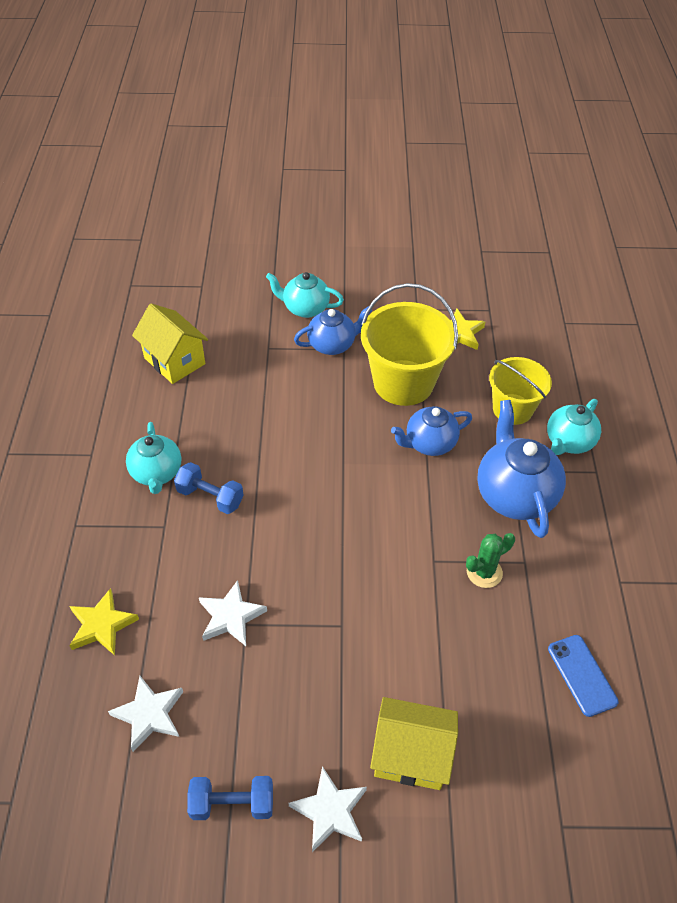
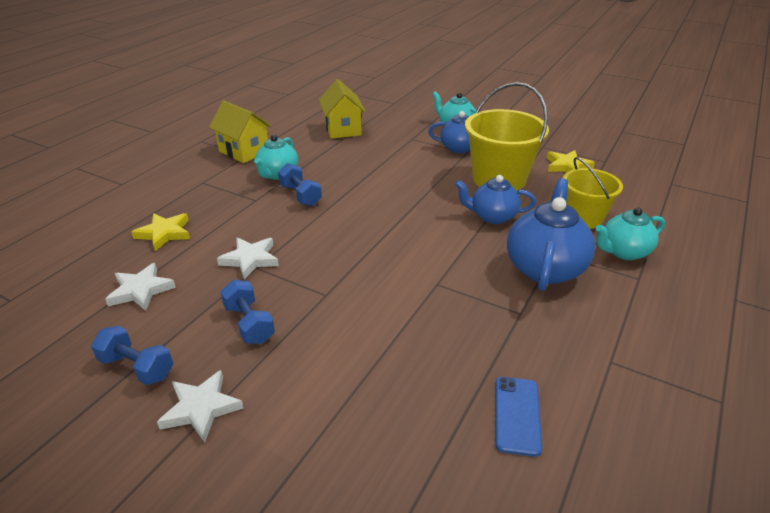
camera: 30 degrees right, 15 degrees down
yellow house [370,697,458,790] -> yellow house moved to [209,101,271,163]
green cactus [466,533,515,588] -> none
none -> blue dumbbell [220,280,275,344]

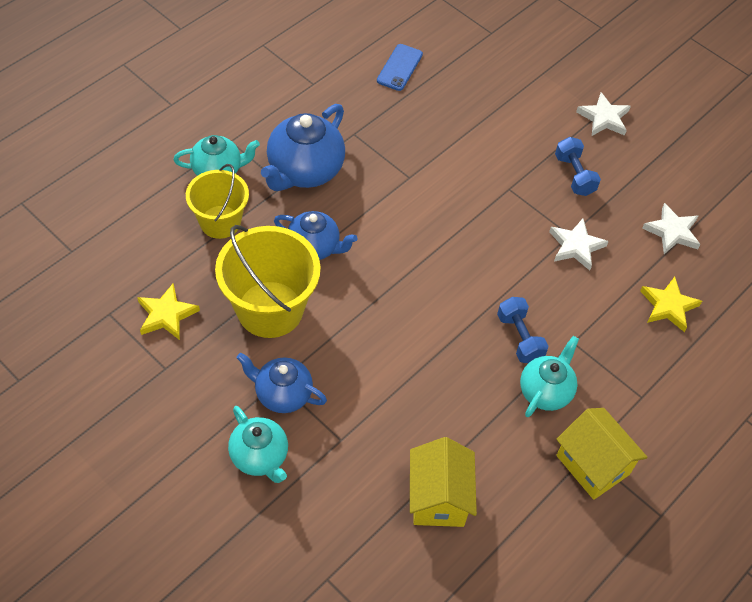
camera: 170 degrees left, 20 degrees up
blue dumbbell [91,326,173,385] -> none

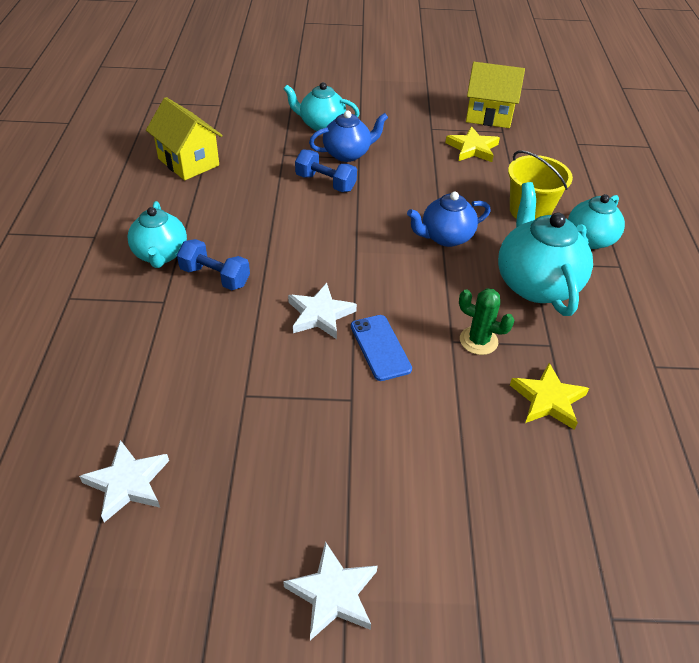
camera: 140 degrees right, 10 degrees down
yellow bucket [215,225,321,338] -> none
blue teapot [261,104,345,191] -> turquoise teapot [498,182,593,316]
blue phone [377,44,423,91] -> blue phone moved to [351,315,412,381]
white star [549,219,609,271] -> white star moved to [288,283,357,339]
blue dumbbell [555,137,601,196] -> blue dumbbell moved to [295,149,357,192]
yellow house [556,408,648,500] -> yellow house moved to [466,62,525,128]
yellow star [640,277,702,332] -> yellow star moved to [510,363,589,430]
none -> green cactus [459,288,515,355]

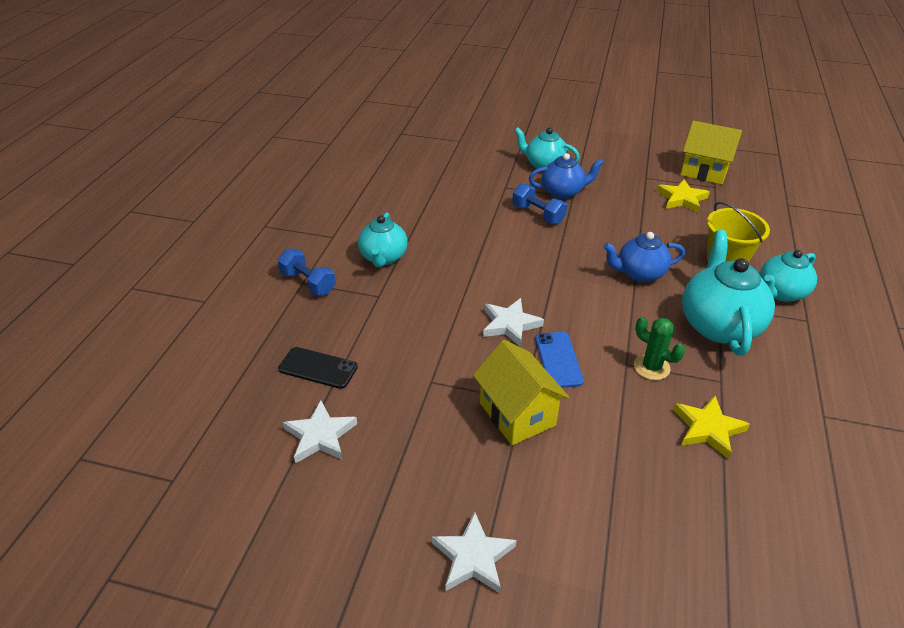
camera: 15 degrees right, 5 degrees down
yellow house [146,97,223,180] -> yellow house moved to [473,340,569,445]
blue dumbbell [177,239,250,290] -> blue dumbbell moved to [277,249,336,296]
none -> black phone [278,347,358,389]

